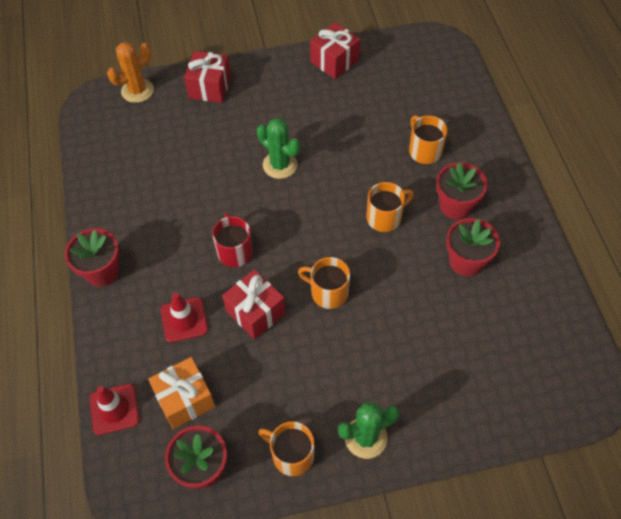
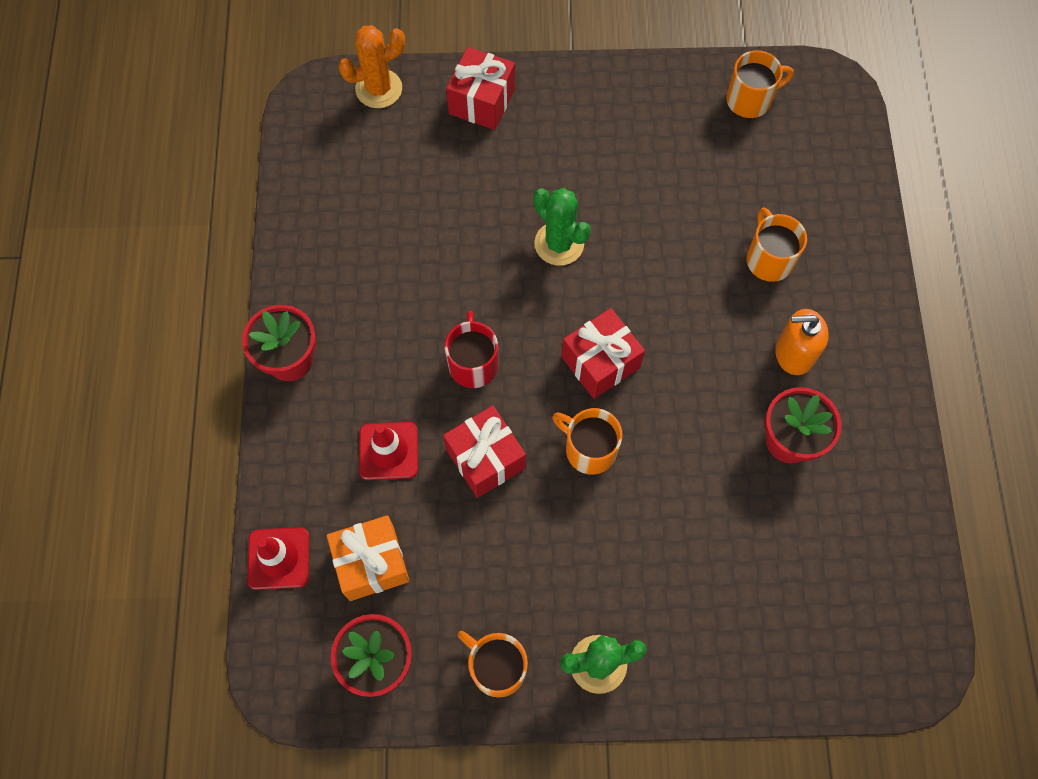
camera: 10 degrees right, 10 degrees up
red gift [310,22,360,79] -> red gift moved to [561,308,645,399]
orange mug [367,182,414,232] -> orange mug moved to [726,50,794,118]
red flower pot [436,162,488,219] -> orange soap dispenser [775,309,829,375]

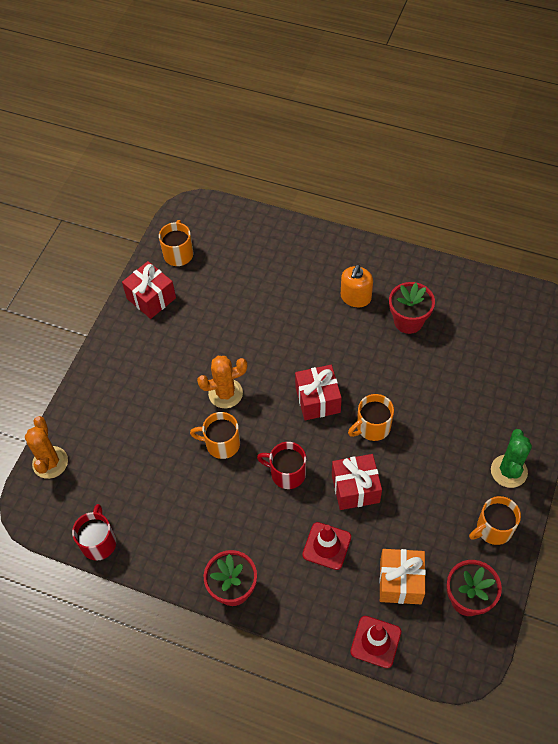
camera: 65 degrees left, 10 degrees down
red gift [446,47,515,130] -> red gift moved to [122,261,176,319]
green cactus [533,188,591,266] -> orange cactus [197,356,247,408]
orange mug [746,207,807,282] -> orange mug moved to [190,412,240,459]
none -> red mug [72,504,116,561]

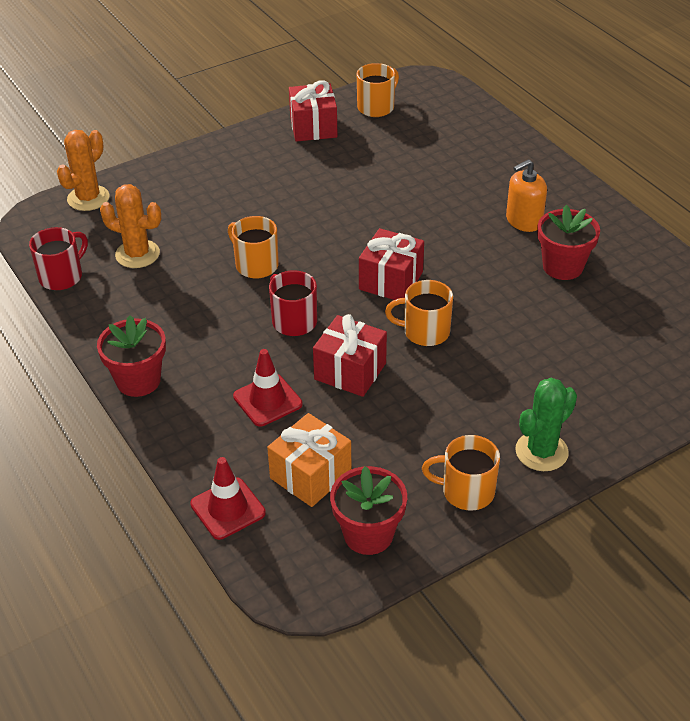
camera: 35 degrees right, 15 degrees down
orange cactus [197,356,247,408] -> orange cactus moved to [100,184,161,268]

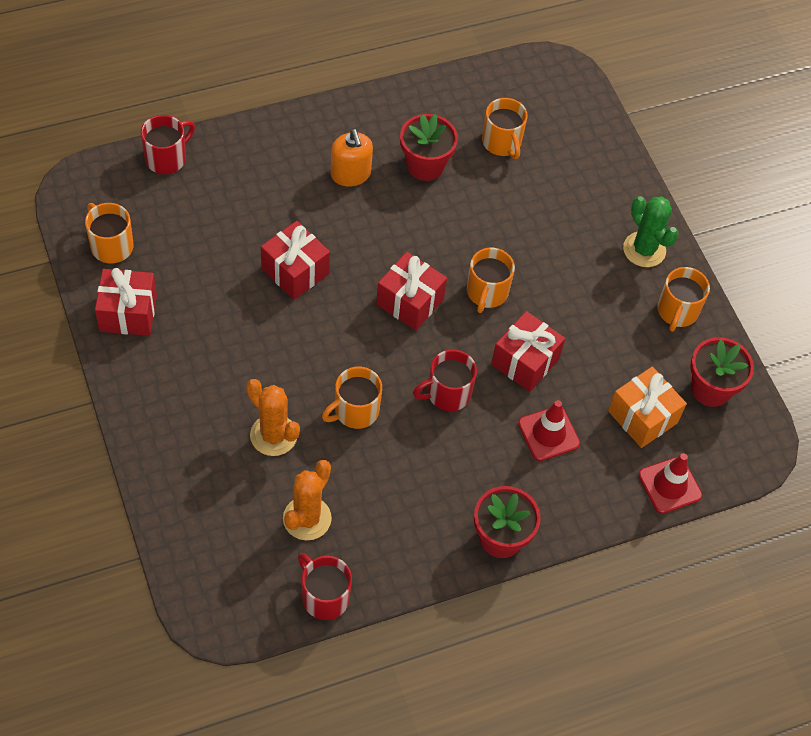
camera: 85 degrees left, 15 degrees up
orange cactus [57,130,110,211] -> orange cactus moved to [246,379,300,456]
none -> red mug [141,115,195,174]
none -> red gift [261,221,330,300]
none -> orange mug [482,98,528,159]

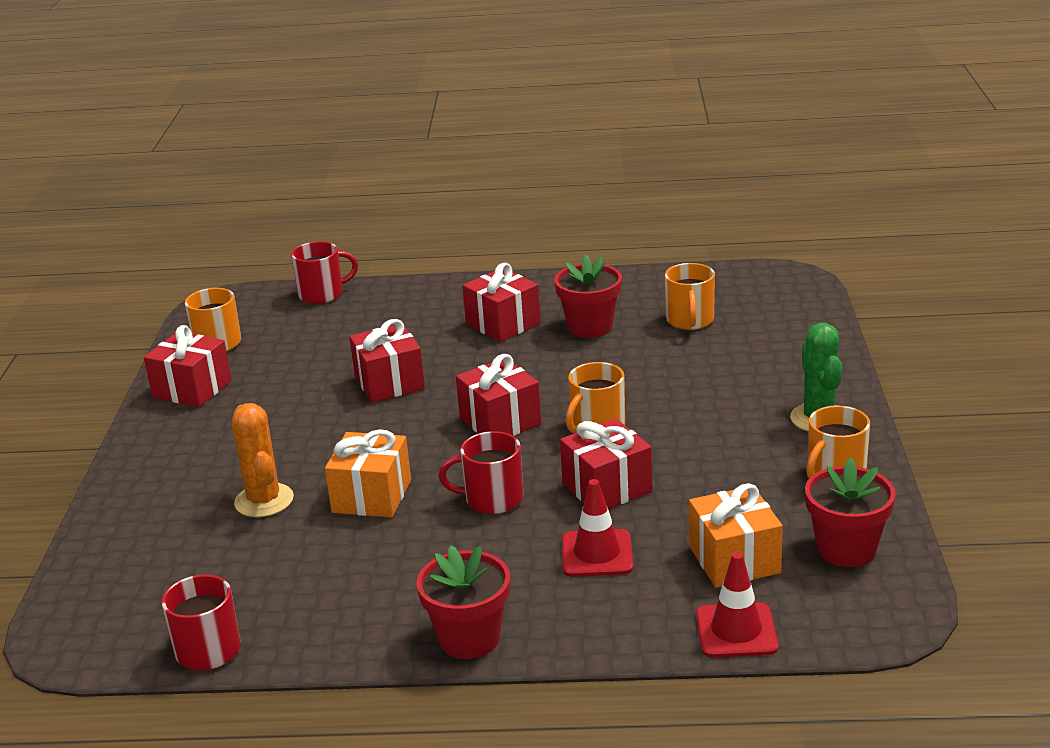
camera: 30 degrees right, 30 degrees down
orange cactus [283,460,332,540] -> none
orange mug [322,367,382,429] -> orange gift [325,429,411,518]
orange soap dispenser [331,129,373,186] -> red gift [462,263,541,342]

